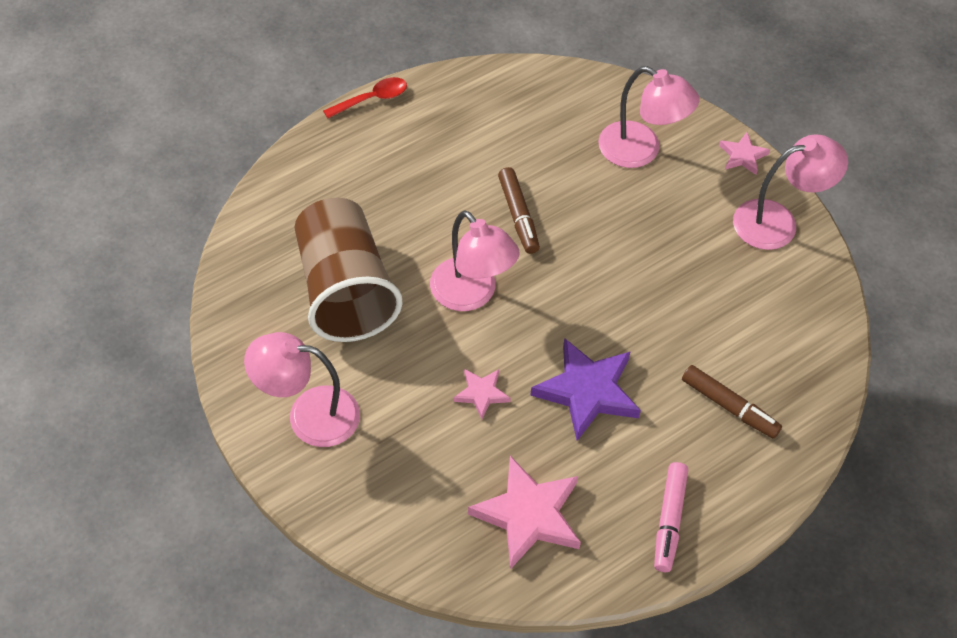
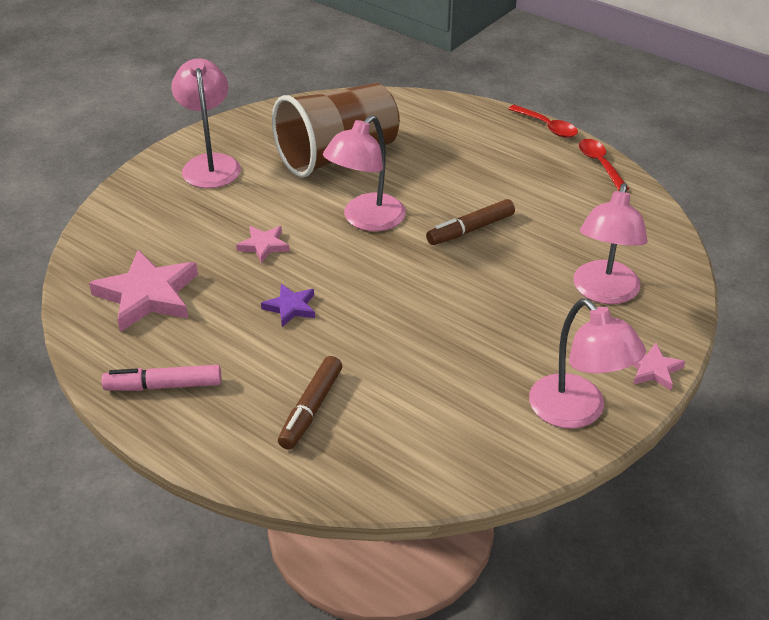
camera: 75 degrees right, 15 degrees down
purple star [530,338,641,441] -> purple star [261,284,315,327], size x0.52
none -> red spoon [579,139,629,191]

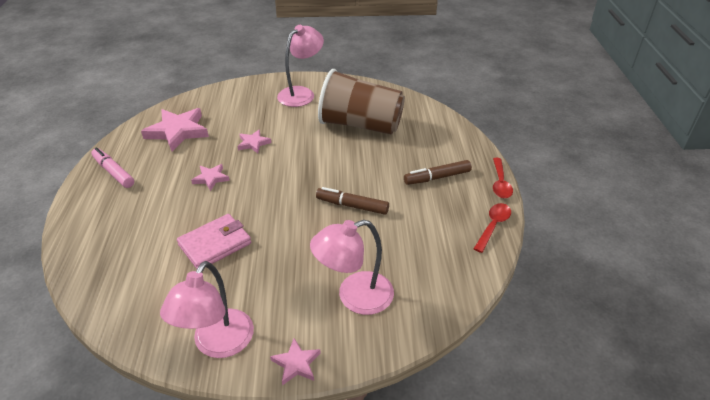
camera: 50 degrees right, 0 degrees up
purple star [261,284,315,327] -> pink star [191,164,230,191]
brown marker [278,356,342,450] -> brown marker moved to [404,160,472,185]
pink lamp [323,115,406,231] -> none
none -> pink wallet [177,214,251,269]

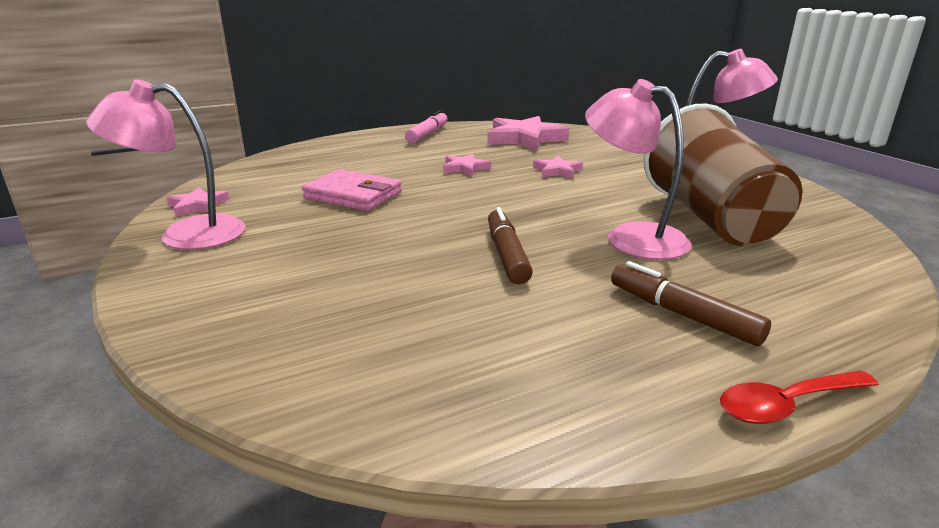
camera: 65 degrees right, 15 degrees down
pink star [270,338,321,386] -> pink star moved to [166,187,229,217]
pink lamp [310,220,394,315] -> pink lamp moved to [585,79,691,260]
red spoon [474,203,511,253] -> none

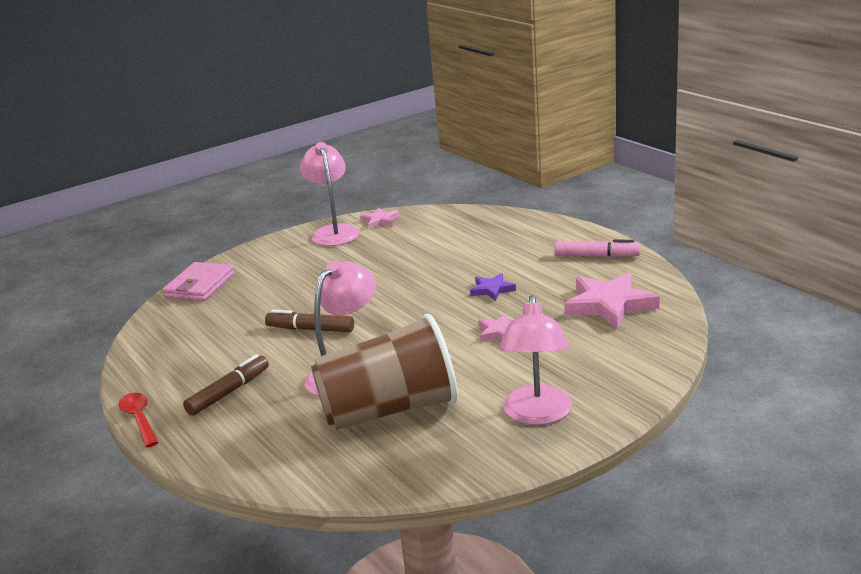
camera: 85 degrees right, 0 degrees up
pink wallet [302,169,402,211] -> pink wallet moved to [163,262,235,301]
pink star [443,154,491,176] -> purple star [470,274,516,301]
brown marker [488,207,533,284] -> brown marker turned 150 degrees counterclockwise [265,310,354,332]

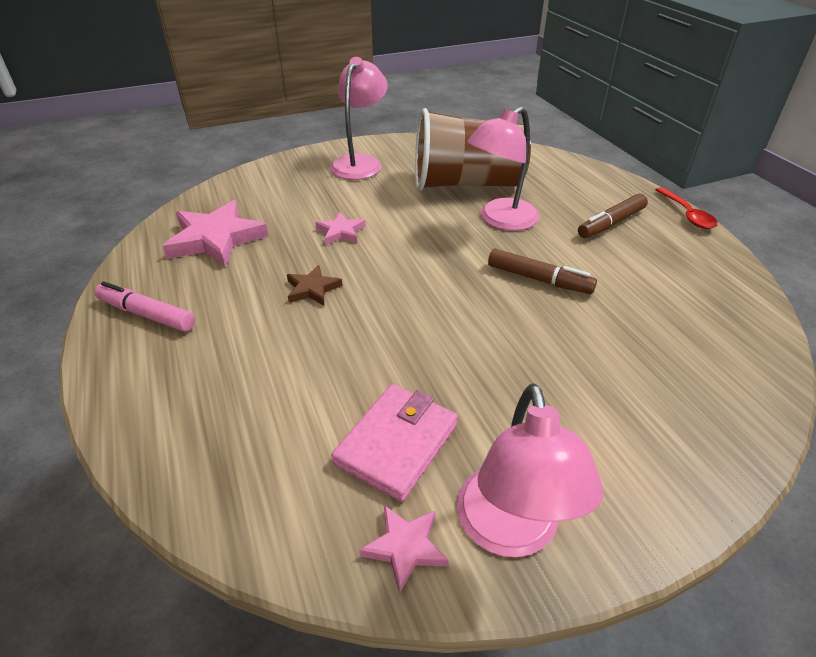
camera: 170 degrees left, 15 degrees up
pink wallet [163,262,235,301] -> pink wallet moved to [331,384,458,502]
purple star [470,274,516,301] -> brown star [287,265,343,306]

